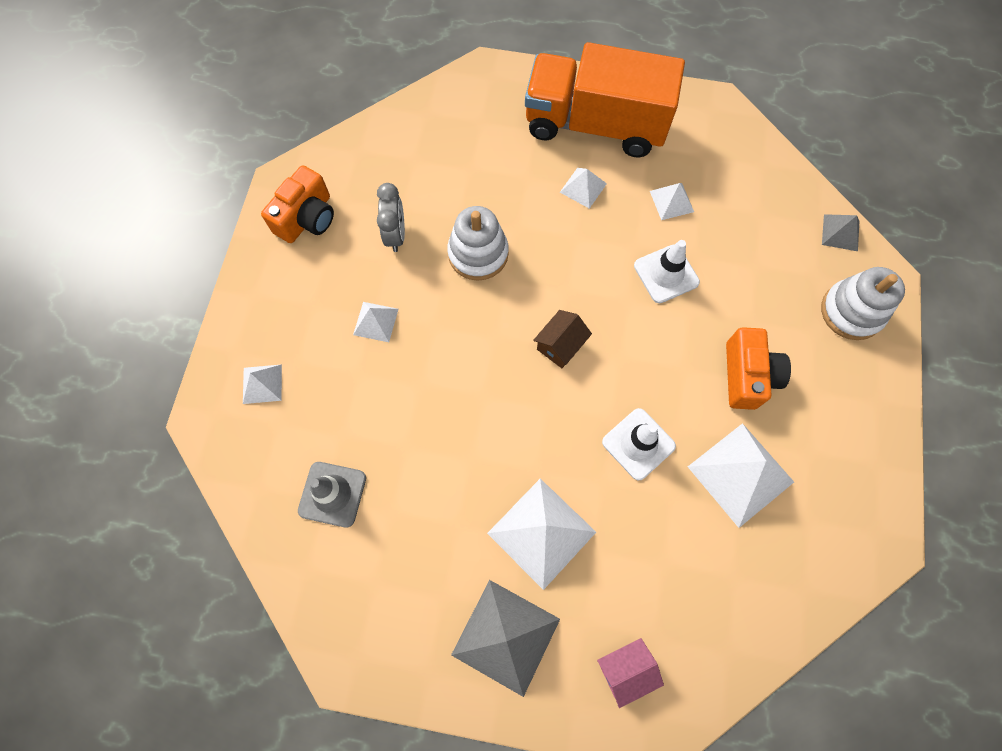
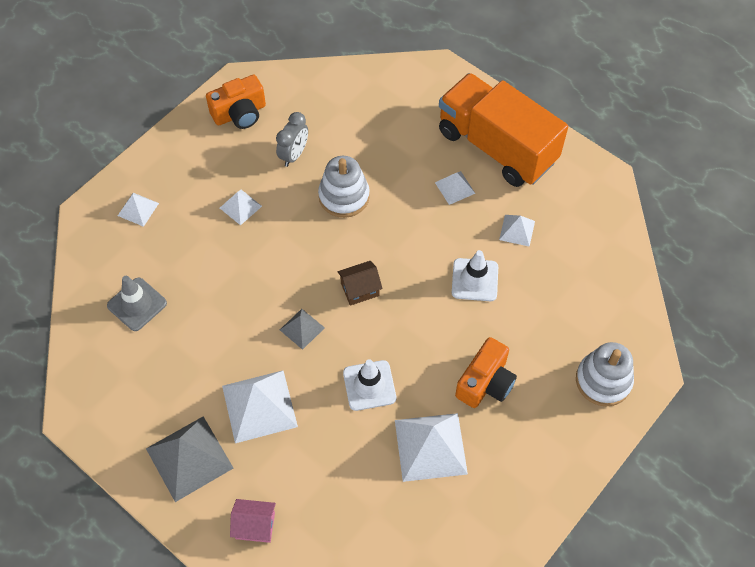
camera: 30 degrees right, 10 degrees down
grey pyramid [822,214,859,251] -> grey pyramid moved to [280,309,325,350]

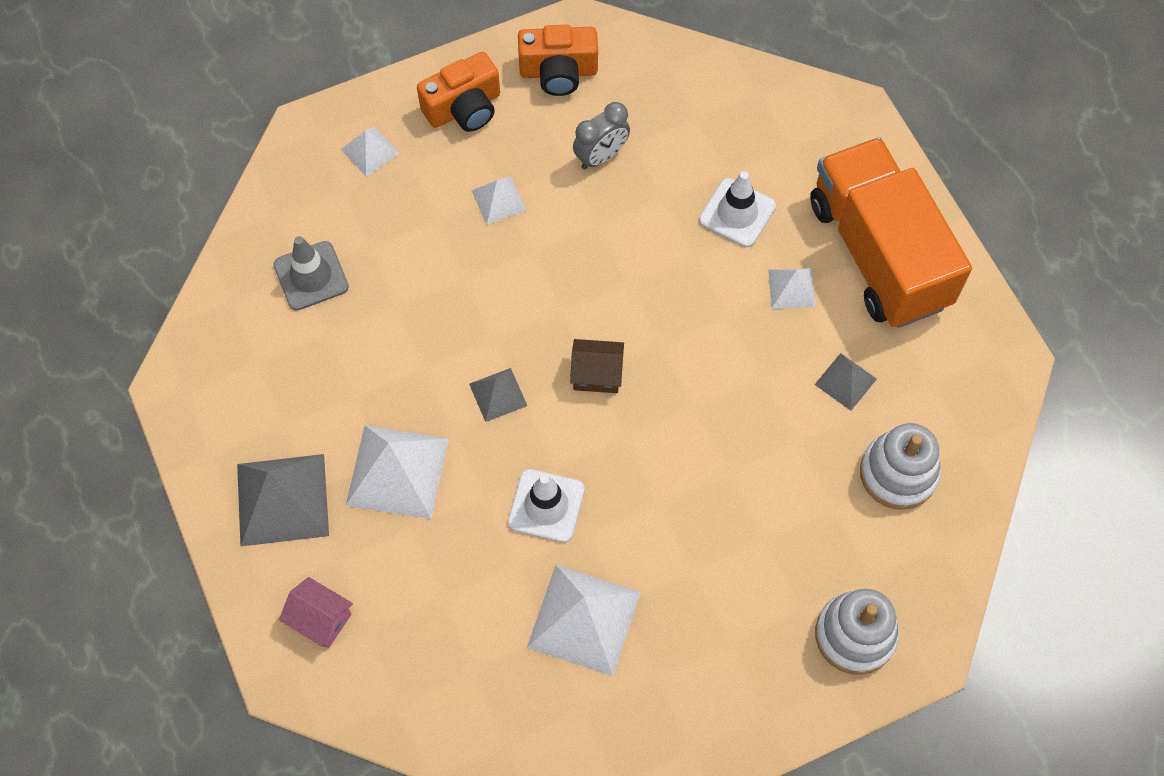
camera: 25 degrees right, 5 degrees up
white stacking toy [318,156,370,218] -> white stacking toy moved to [860,423,941,510]
white traffic cone [452,250,498,301] -> white traffic cone moved to [699,171,776,247]
orange camera [455,337,517,408] -> orange camera moved to [417,52,500,132]
white pyramid [499,215,535,247] -> grey pyramid [814,353,877,411]

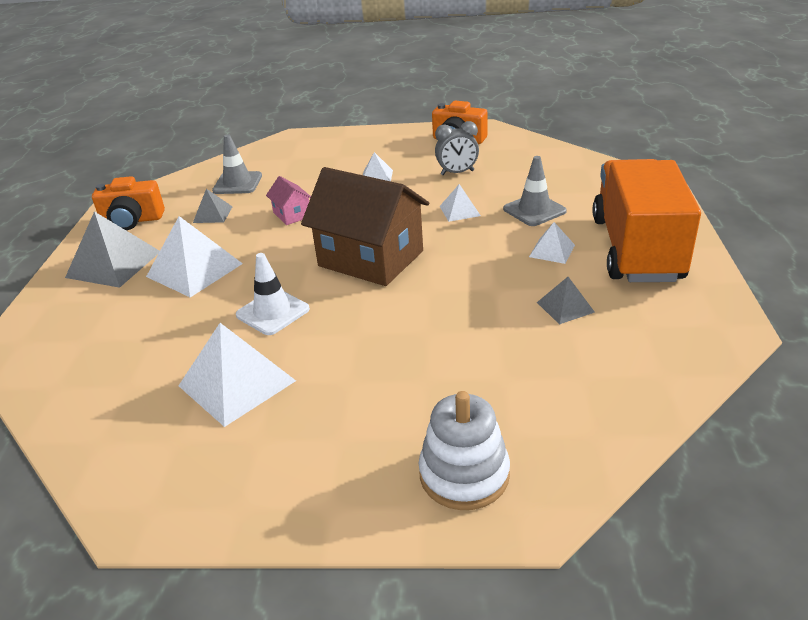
camera: 30 degrees right, 30 degrees down
pink house [279,577,353,648] -> pink house moved to [266,176,311,225]
white pyramid [341,126,400,177] -> white pyramid moved to [440,184,481,222]
orange camera [417,52,500,132] -> orange camera moved to [92,176,165,230]
grey pyramid [469,368,527,422] -> grey pyramid moved to [193,189,233,223]
brown house [570,339,624,393] -> brown house [301,167,429,286], size x2.26
white traffic cone [699,171,776,247] -> grey traffic cone [503,156,567,226]
white stacking toy [860,423,941,510] -> none

